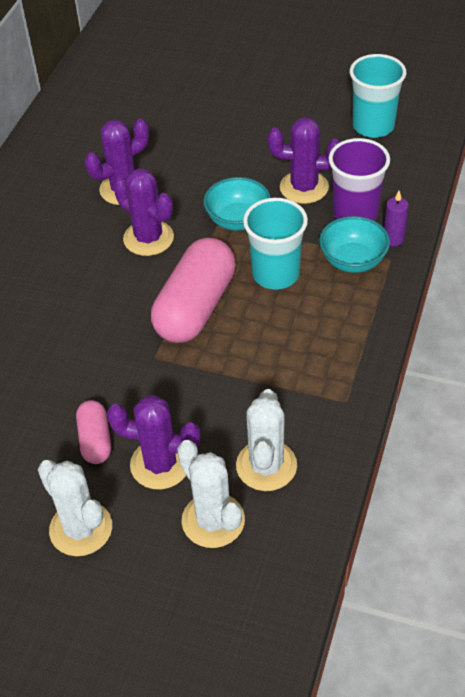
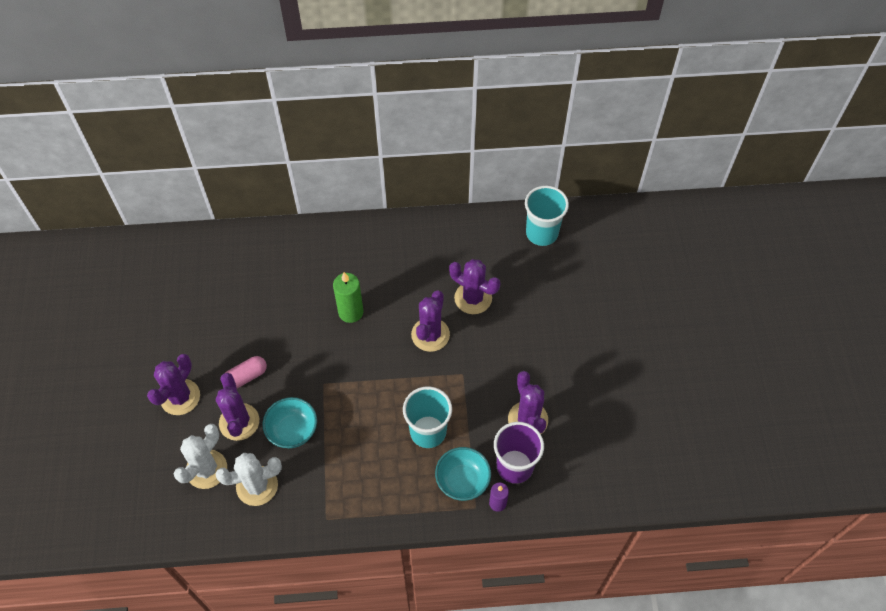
camera: 65 degrees right, 10 degrees up
white cactus [38,460,112,556] -> purple cactus [147,354,200,415]
pink capsule [151,238,236,343] -> none
turquoise bowl [203,177,271,230] -> turquoise bowl moved to [263,397,317,448]
turquoise cup [350,54,406,138] -> turquoise cup moved to [525,186,569,246]
none -> green candle [333,272,363,323]

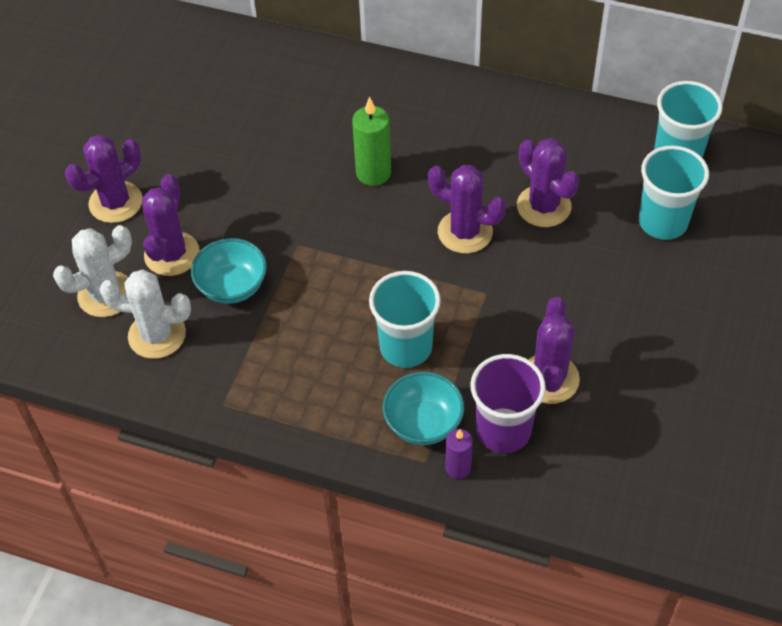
camera: 25 degrees right, 5 degrees down
pink capsule [225,356,267,388] -> none
purple cactus [411,290,450,352] -> purple cactus turned 75 degrees clockwise [428,165,506,254]
none -> turquoise cup [639,145,709,240]

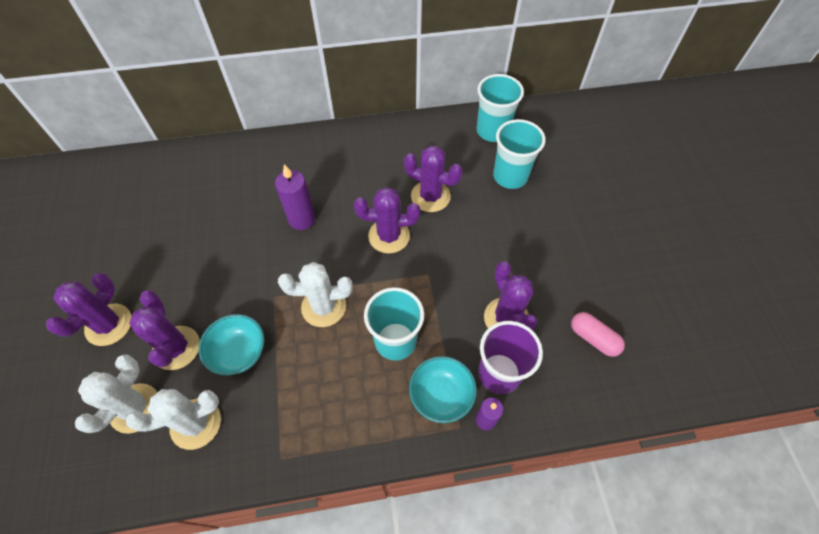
camera: 30 degrees left, 5 degrees up
green candle [352,96,391,186] -> purple candle [275,164,315,230]
none -> white cactus [278,262,352,327]
none -> pink capsule [571,312,625,357]

